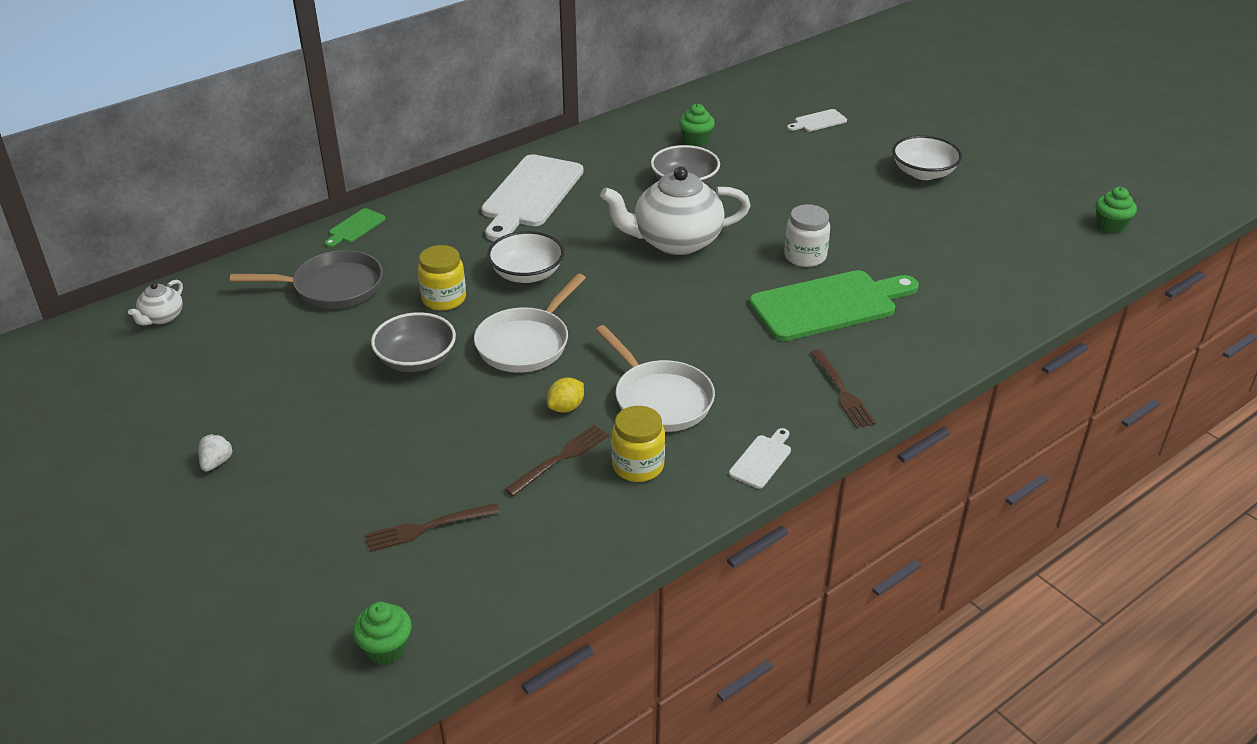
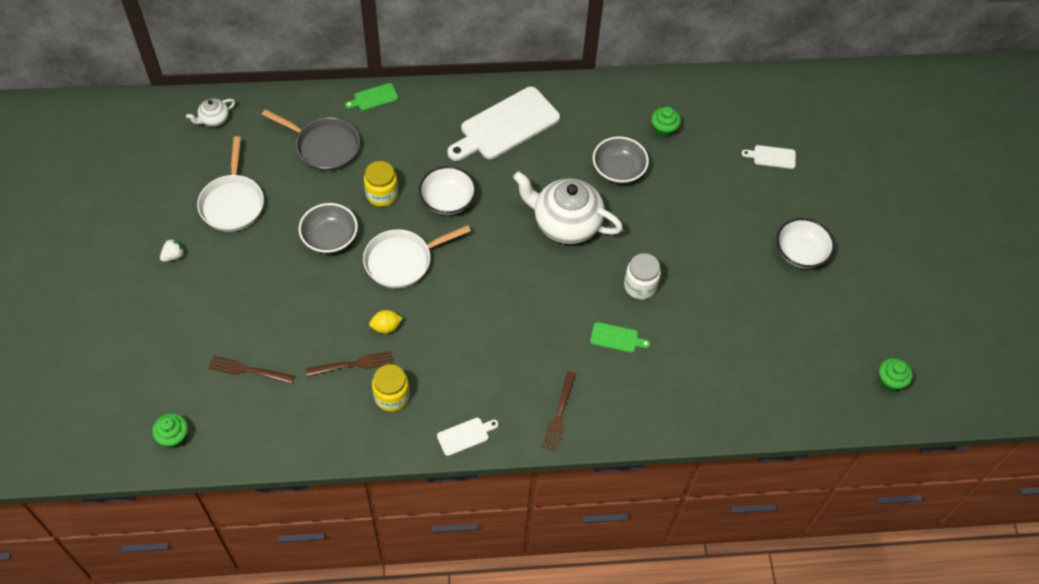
camera: 30 degrees right, 20 degrees up
white pan [596,325,715,432] -> white pan moved to [197,136,264,232]
green cutting board [749,270,919,341] -> green cutting board [590,322,650,353], size x0.44

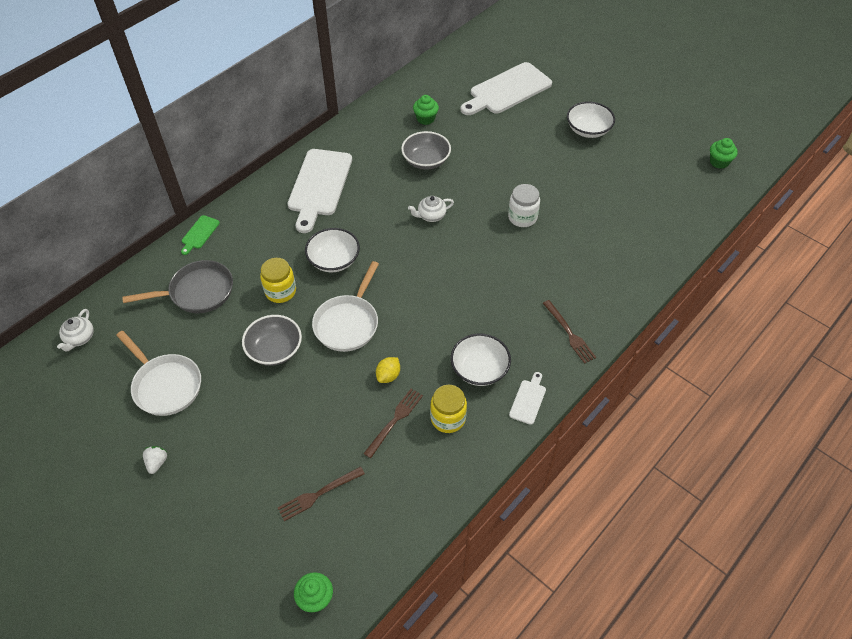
camera: 40 degrees left, 5 degrees down
white teapot [513,171,623,244] -> white teapot [408,196,454,222], size x0.46
green cutting board [590,322,650,353] -> none
white cutting board [741,145,796,169] -> white cutting board [461,62,552,115], size x2.26
none -> white bowl [451,334,511,386]

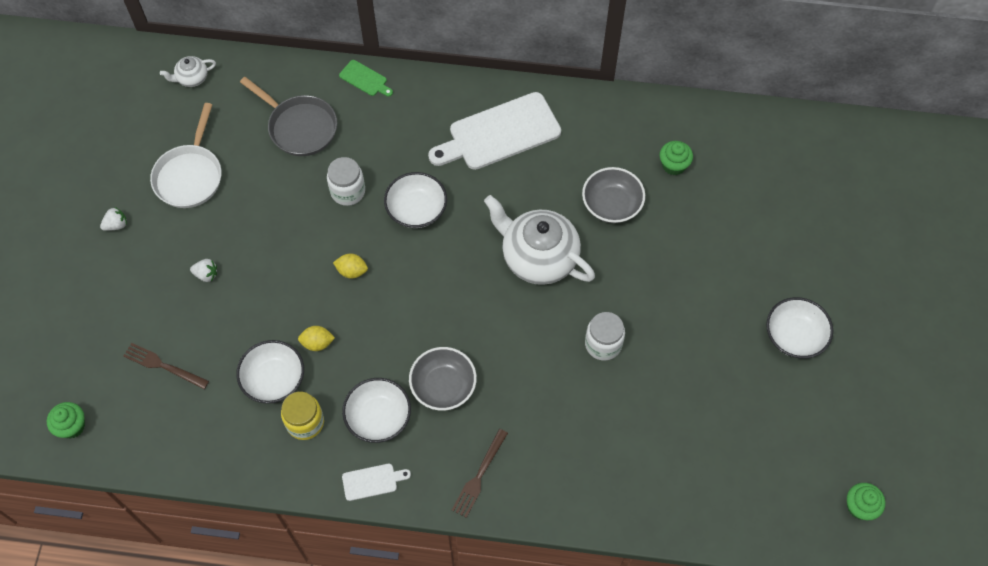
camera: 55 degrees right, 10 degrees up
green cutting board [181,215,220,255] -> green cutting board turned 135 degrees counterclockwise [339,60,393,97]
grey bowl [242,315,302,366] -> grey bowl moved to [409,347,477,411]
yellow jar [260,258,296,303] -> white jar [327,157,365,206]
white pan [312,261,379,352] -> yellow lemon [333,254,368,278]
brown fork [363,389,423,458] -> white bowl [236,340,304,404]
white teapot [408,196,454,222] -> white teapot [484,195,595,285], size x2.19
white cutting board [461,62,552,115] -> none
none -> white strawberry [190,259,217,282]

